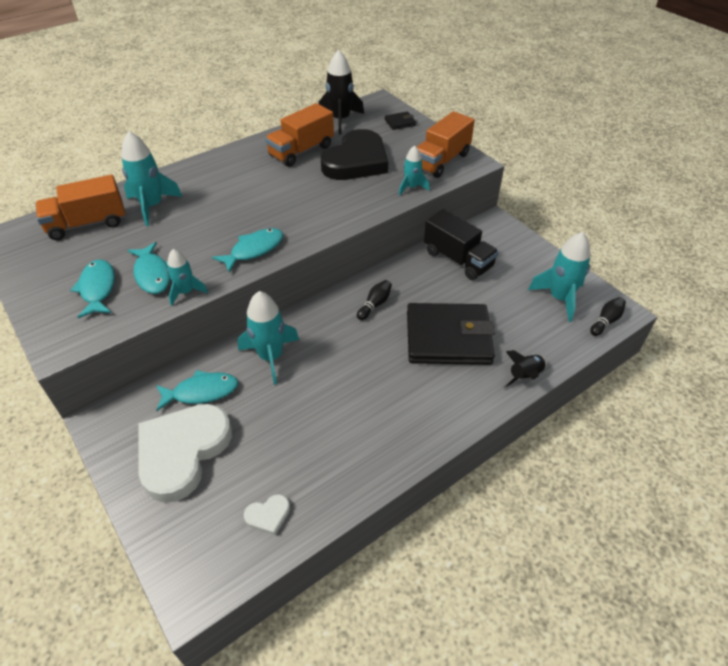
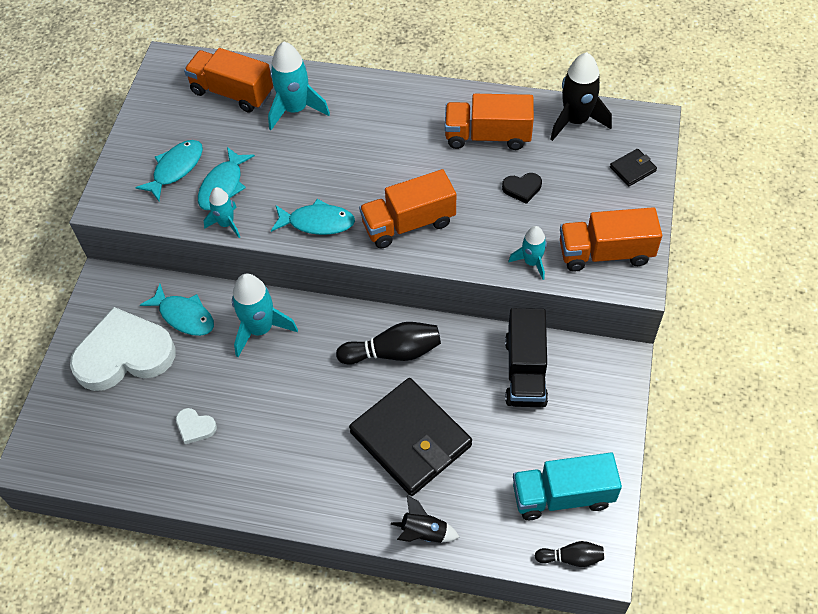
camera: 50 degrees right, 10 degrees up
white heart [244,494,290,535] -> white heart moved to [176,408,217,444]
black heart [321,129,388,180] -> black heart [502,173,542,204], size x0.40
black bowling pin [357,280,392,320] -> black bowling pin [336,322,441,365], size x1.72
black wallet [385,111,416,130] -> black wallet turned 60 degrees counterclockwise [610,149,657,186]
turquoise rocket [528,232,591,322] -> turquoise truck [513,453,622,520]
none -> orange truck [359,169,456,248]

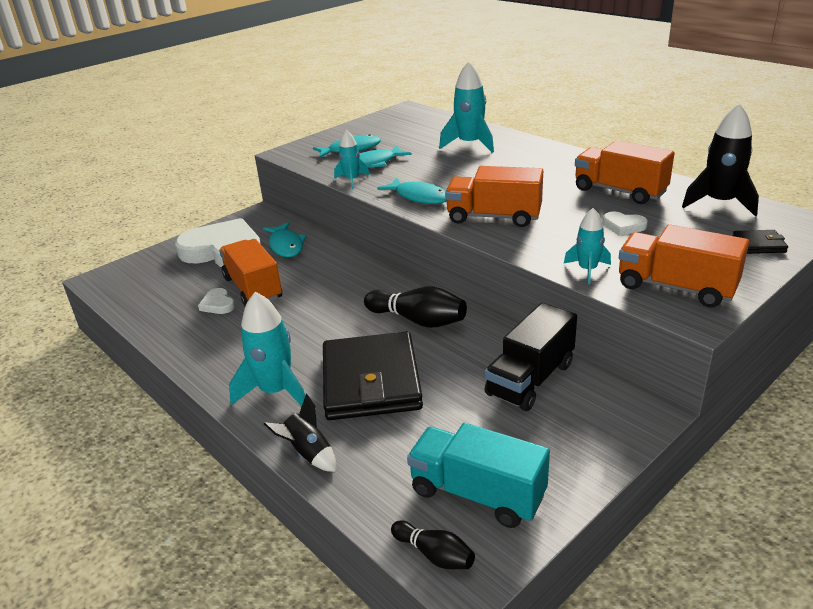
camera: 35 degrees right, 25 degrees down
orange truck [184,48,273,113] -> orange truck moved to [219,239,282,306]
turquoise rocket [232,274,298,357] -> turquoise rocket moved to [229,292,305,406]
black heart [502,173,542,204] -> white heart [603,212,648,236]

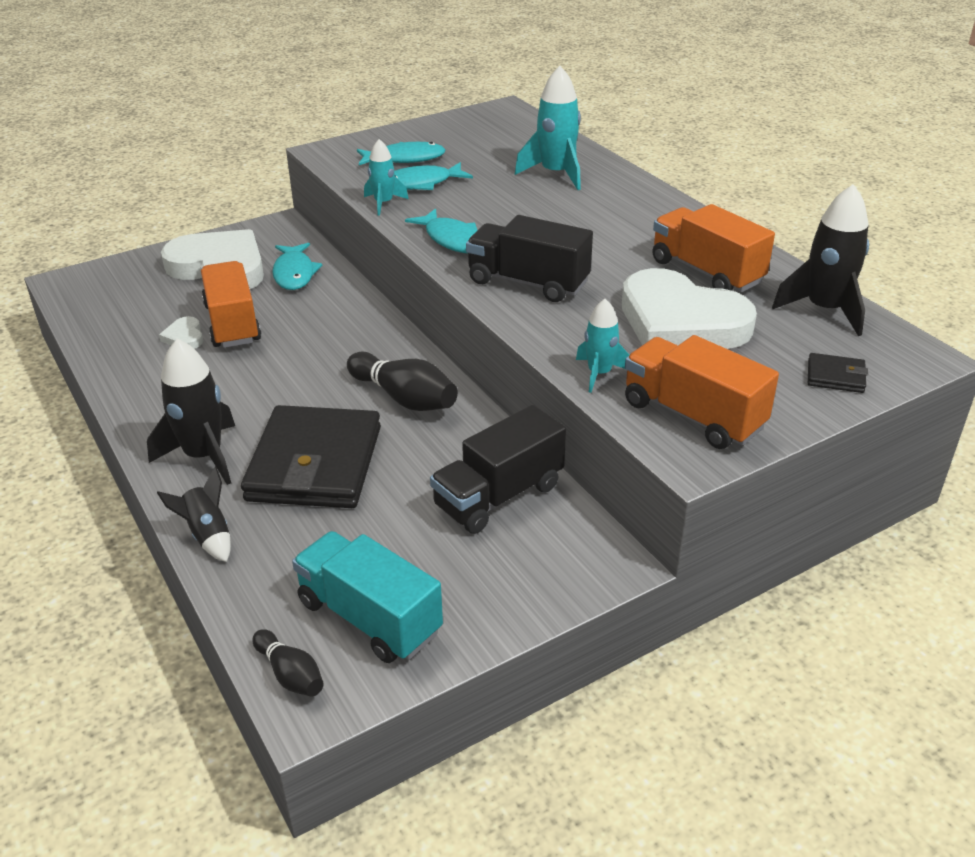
camera: 10 degrees right, 5 degrees up
turquoise rocket [229,292,305,406] -> black rocket [147,338,235,485]
orange truck [445,166,543,227] -> black truck [466,215,593,302]
white heart [603,212,648,236] -> white heart [622,268,757,349], size x2.48

